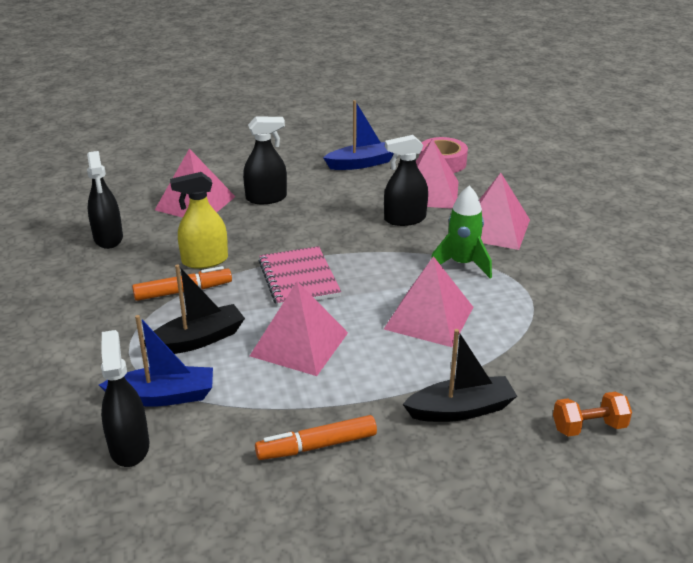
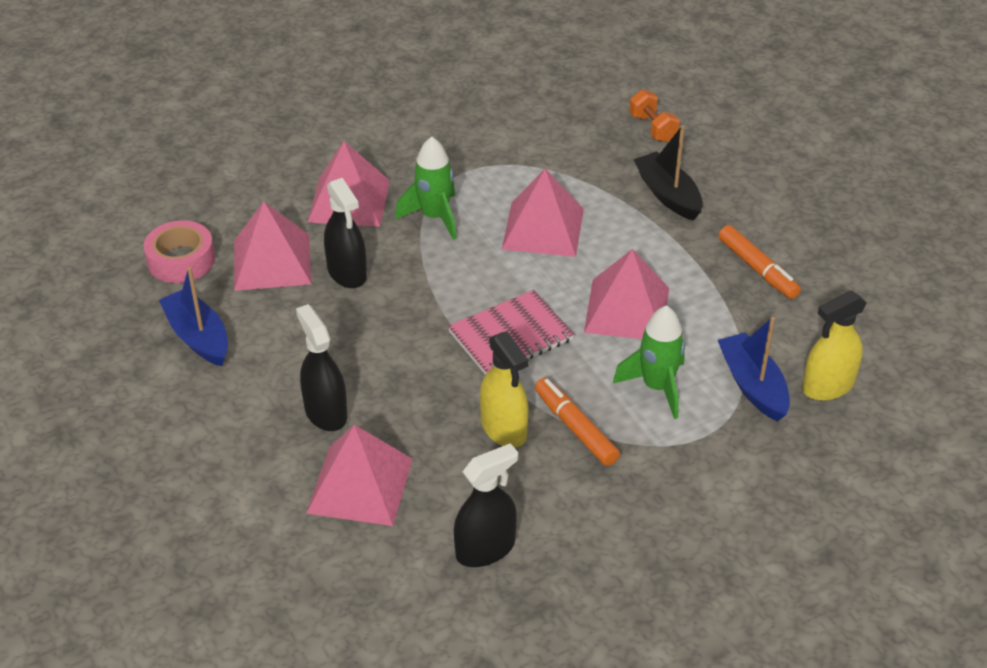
camera: 105 degrees left, 10 degrees up
black spray bottle [101,330,149,467] -> yellow spray bottle [802,290,867,401]
black boat [144,264,245,354] -> green rocket [613,305,685,419]

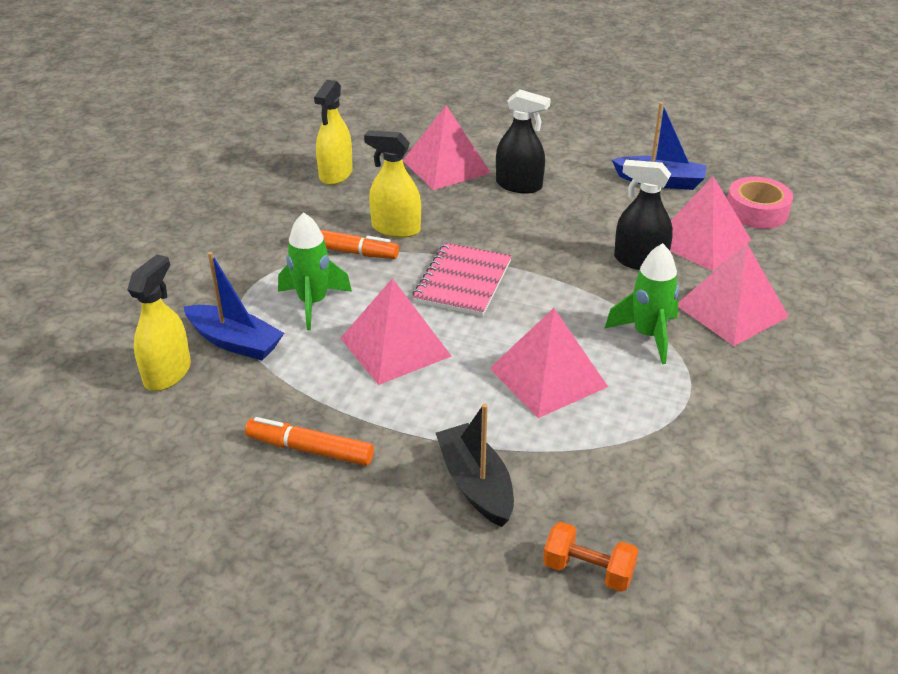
camera: 140 degrees right, 5 degrees down
black spray bottle [454,443,518,567] -> yellow spray bottle [314,80,353,185]
black boat [633,125,703,221] -> black boat turned 135 degrees counterclockwise [436,404,514,527]

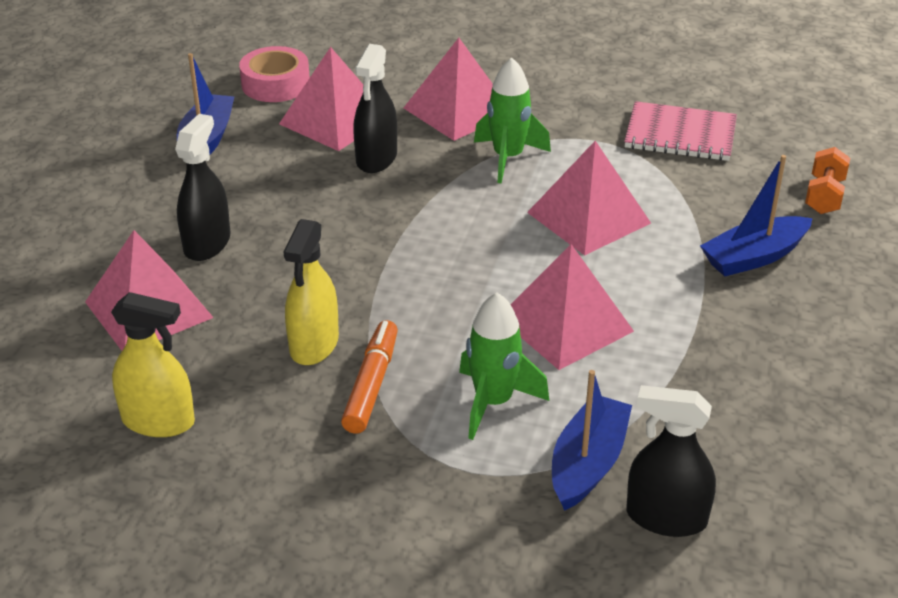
camera: 95 degrees left, 0 degrees up
yellow spray bottle [127,254,191,391] -> black spray bottle [626,385,716,537]
orange marker [245,417,374,466] -> none
pink notebook [412,243,512,316] -> pink notebook moved to [624,101,737,161]
black boat [436,404,514,527] -> blue boat [700,155,813,276]

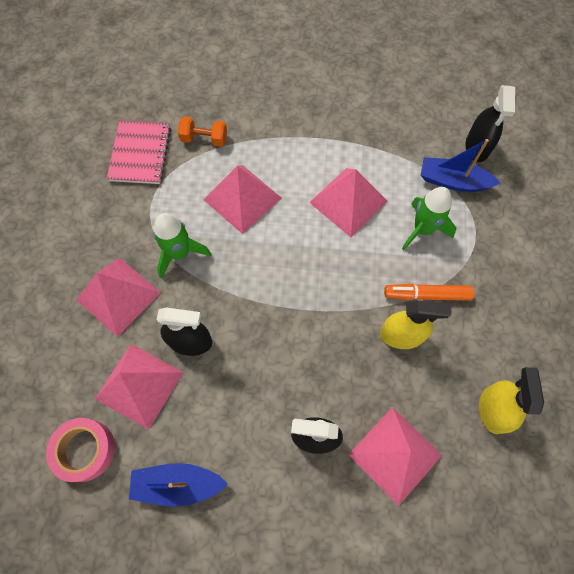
camera: 100 degrees left, 30 degrees up
blue boat [700,155,813,276] -> none
orange dumbbell [805,147,850,214] -> orange dumbbell moved to [178,117,227,147]

